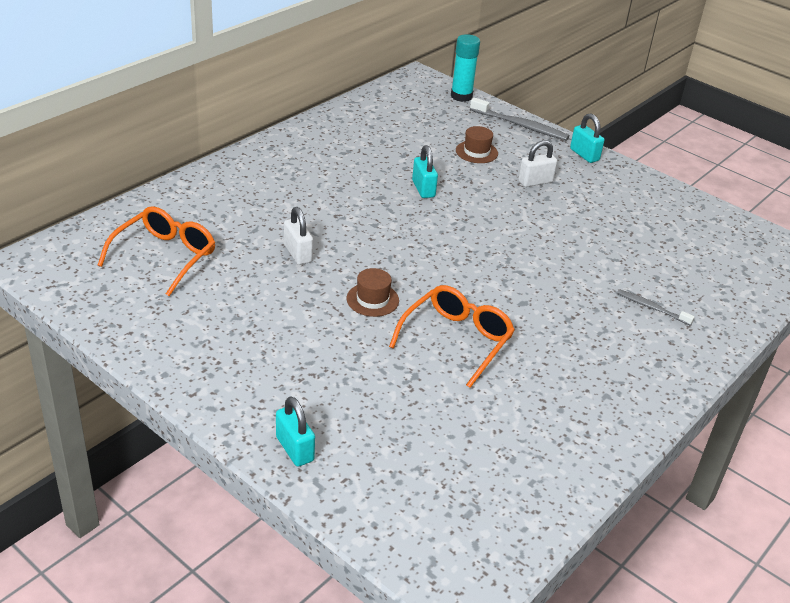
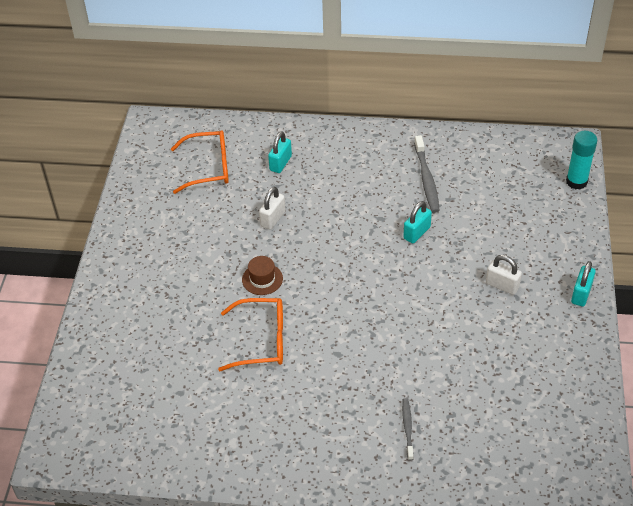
camera: 60 degrees right, 10 degrees up
turquoise padlock [276,396,315,467] -> turquoise padlock moved to [268,131,292,173]
brown hat [456,126,498,163] -> none
grey toothbrush [470,98,569,141] -> grey toothbrush moved to [414,135,440,213]

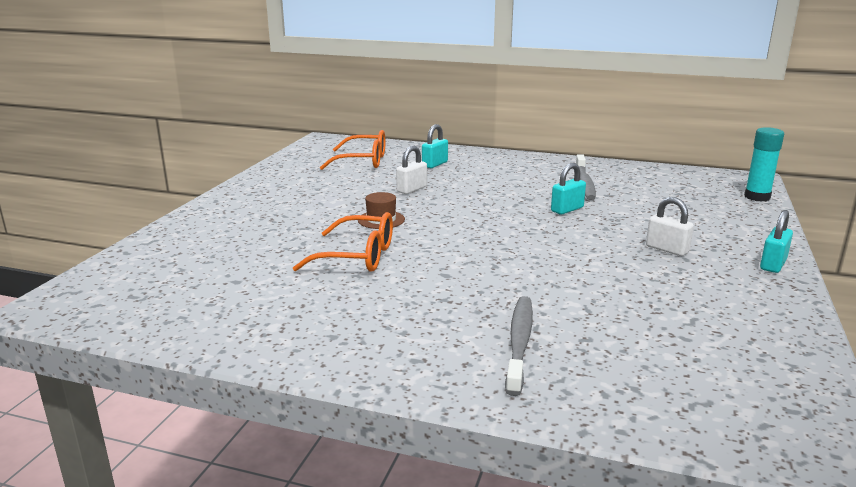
camera: 10 degrees right, 25 degrees down
grey toothbrush [402,398,414,460] -> grey toothbrush [505,296,533,396], size x1.69

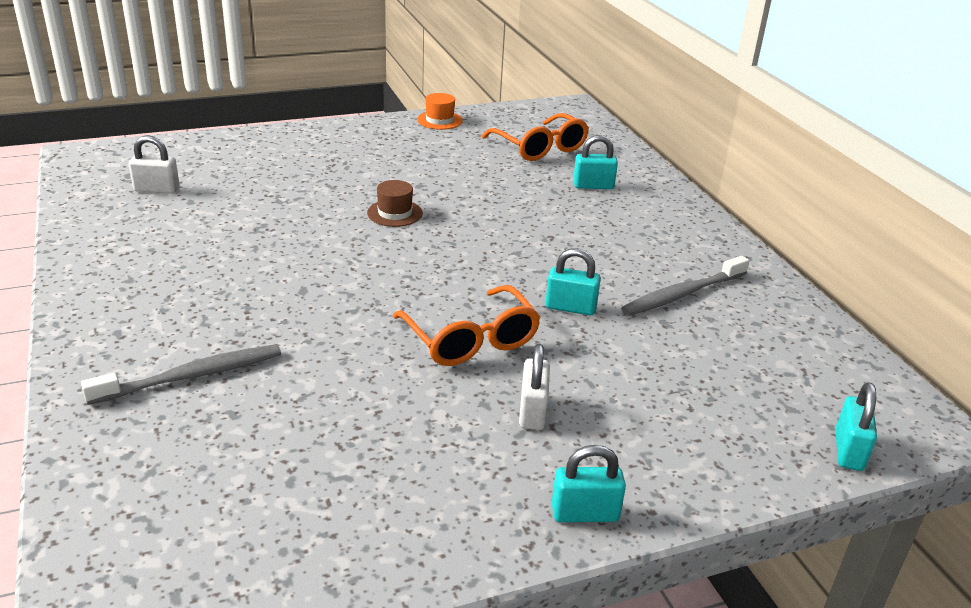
camera: 50 degrees right, 10 degrees up
orange glasses [293,212,393,272] -> orange glasses moved to [393,285,541,366]
white padlock [396,146,427,194] -> white padlock moved to [129,135,179,194]
turquoise glue stick [744,127,784,202] -> turquoise padlock [835,382,877,471]
none -> orange hat [417,93,463,130]

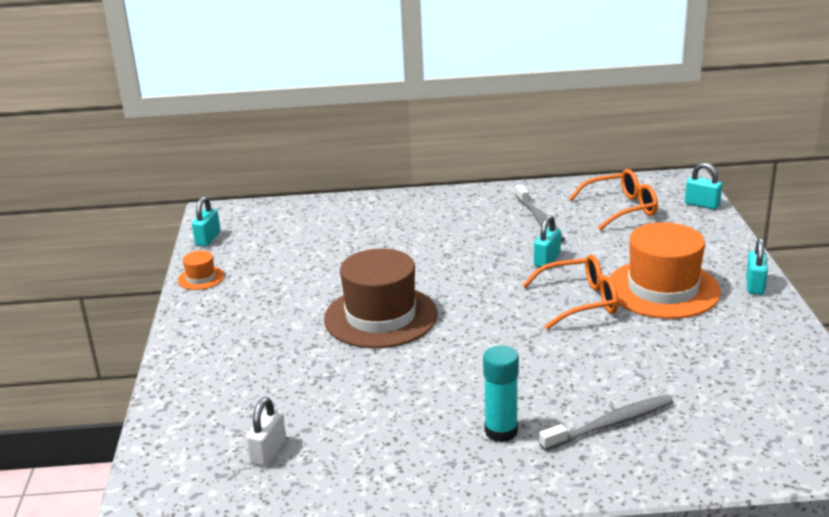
camera: 70 degrees left, 5 degrees down
grey toothbrush [81,345,281,405] -> grey toothbrush turned 75 degrees clockwise [539,395,673,451]
brown hat [367,180,423,227] -> brown hat [324,248,438,348], size x2.28
orange glasses [482,113,589,161] -> orange glasses moved to [569,169,658,230]
white padlock [519,344,550,430] -> orange hat [610,222,721,319]
turquoise padlock [573,135,618,189] -> turquoise padlock moved to [192,196,221,246]
none -> turquoise glue stick [483,346,519,442]

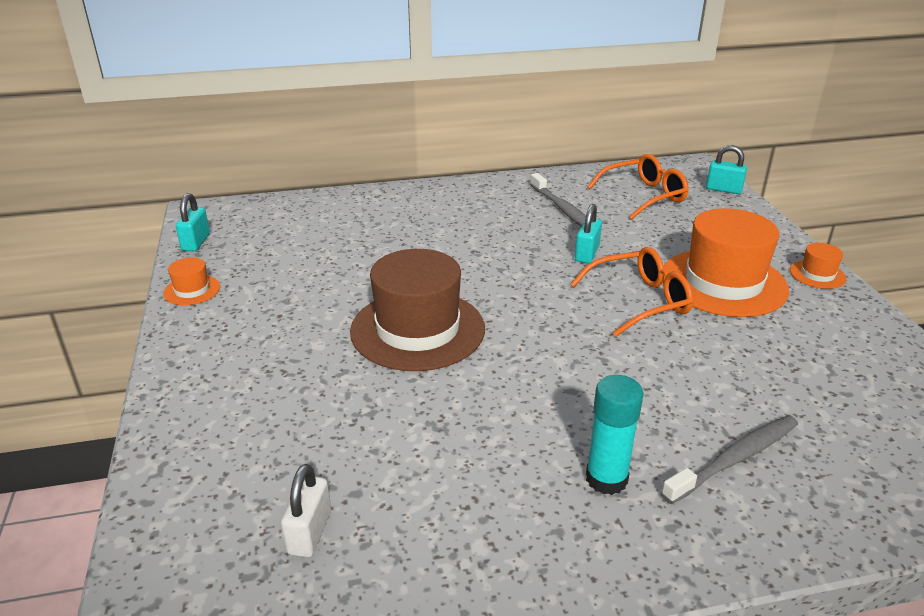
camera: 10 degrees left, 5 degrees up
turquoise padlock [746,238,768,295] -> orange hat [790,243,847,289]

